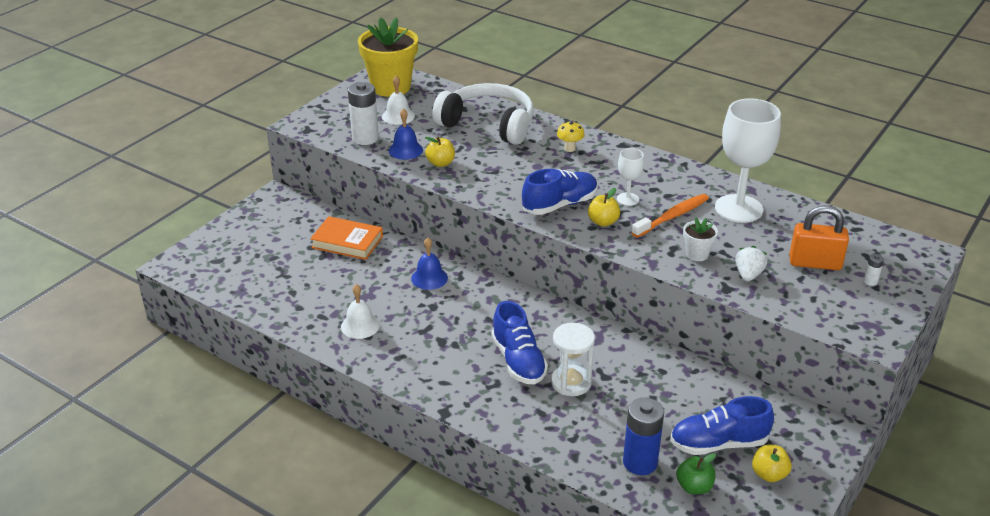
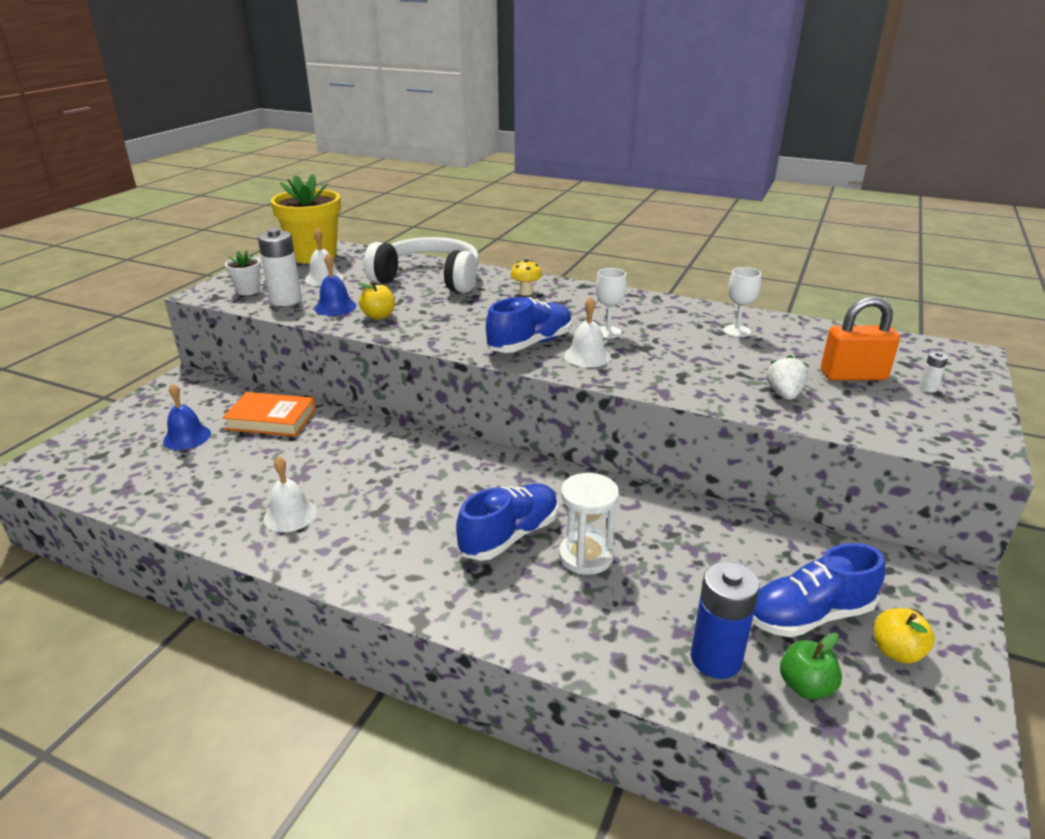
camera: 10 degrees left, 5 degrees down
blue bell [411,237,448,290] -> blue bell moved to [163,383,211,450]
blue shoe [491,301,548,384] -> blue shoe turned 105 degrees counterclockwise [456,483,558,561]
yellow apple [588,188,620,227] -> white bell [564,296,611,367]
orange toothbrush [631,194,709,238] -> none
white flower pot [683,218,718,261] -> white flower pot moved to [225,250,261,295]
white goblet [715,98,781,223] -> white goblet [723,267,761,337], size x0.48

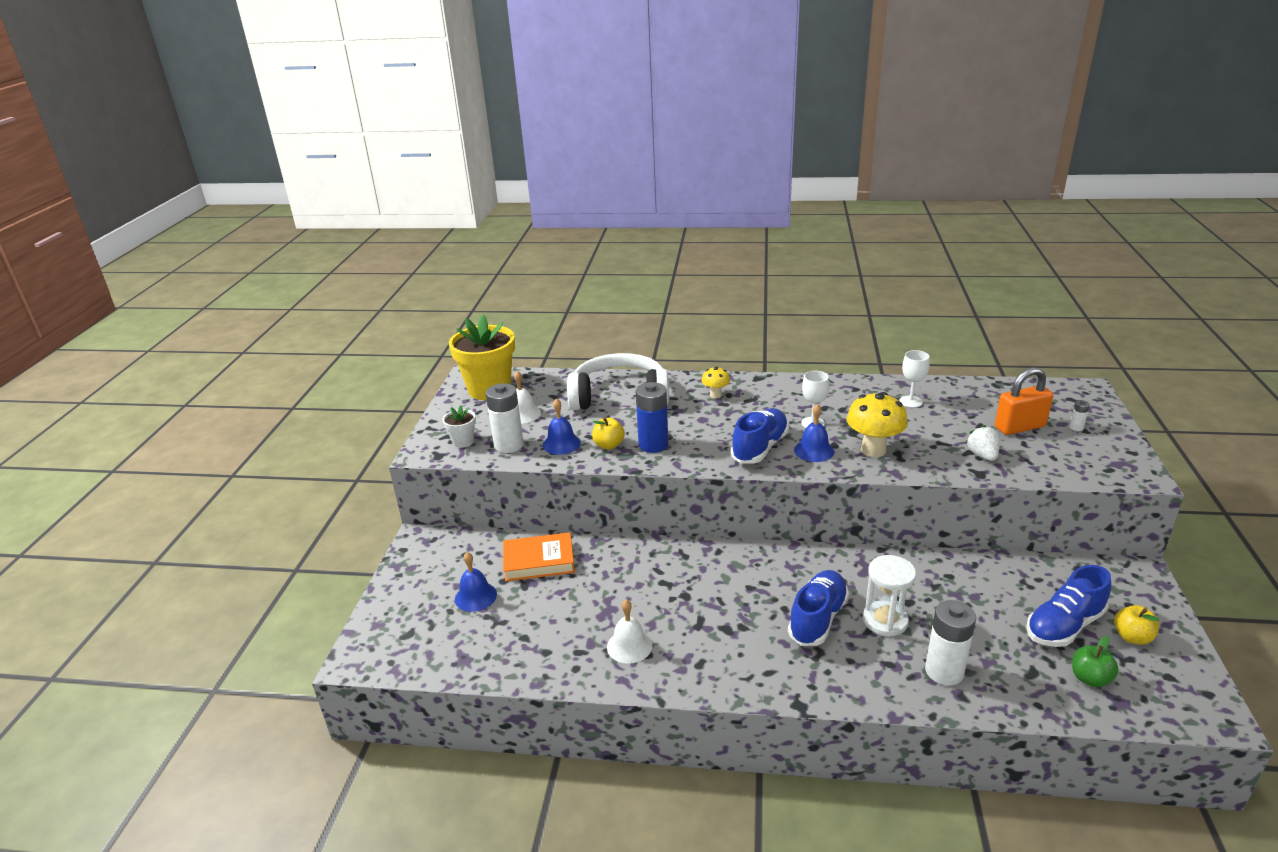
camera: 15 degrees left, 0 degrees up
white bell [564,296,611,367] -> blue bell [794,404,834,462]
blue battery [691,562,760,679] -> blue battery moved to [636,382,668,453]
none -> yellow mushroom [847,392,908,457]
none -> white battery [925,600,976,686]

